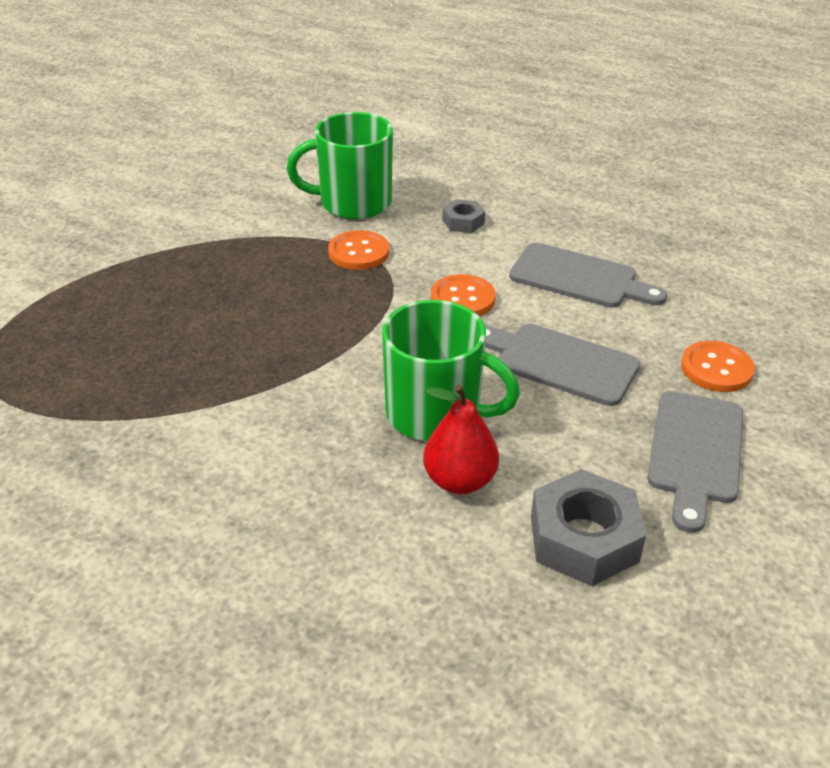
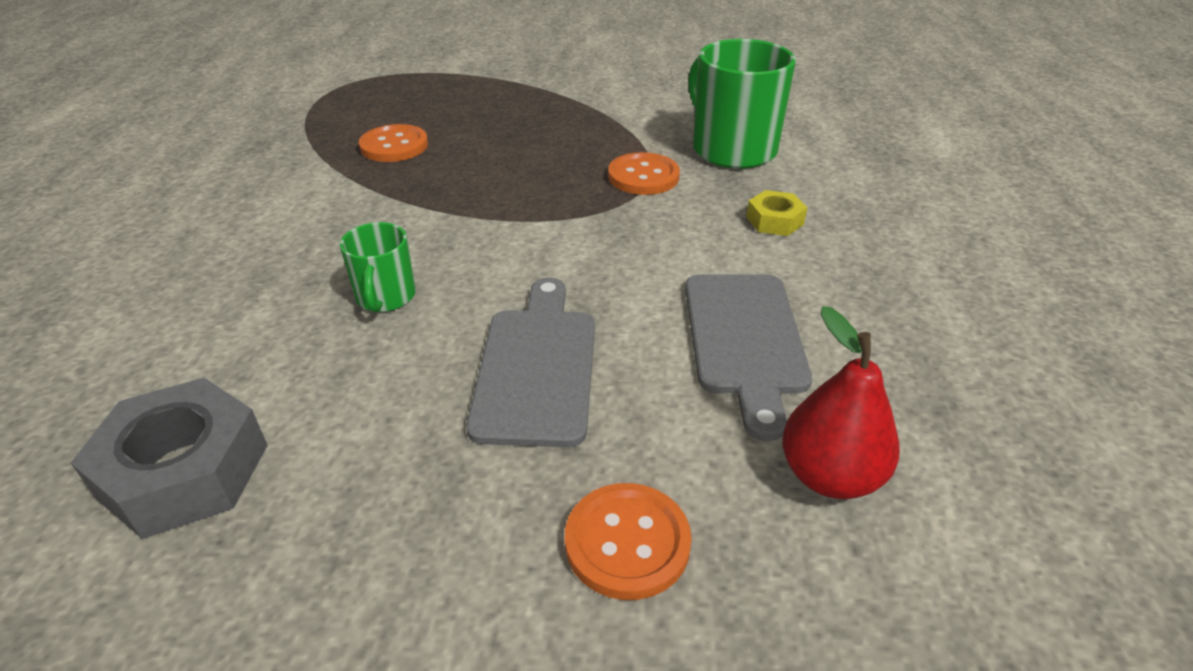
camera: 65 degrees right, 0 degrees up
green mug [382,300,520,441] -> green mug [340,222,416,312], size x0.53
red pear [423,385,499,494] -> red pear moved to [782,306,900,499]
orange button [431,274,496,316] -> orange button moved to [359,124,428,162]
grey nut [442,199,485,233] -> yellow nut [746,190,807,236]
grey cutting board [647,391,743,533] -> none

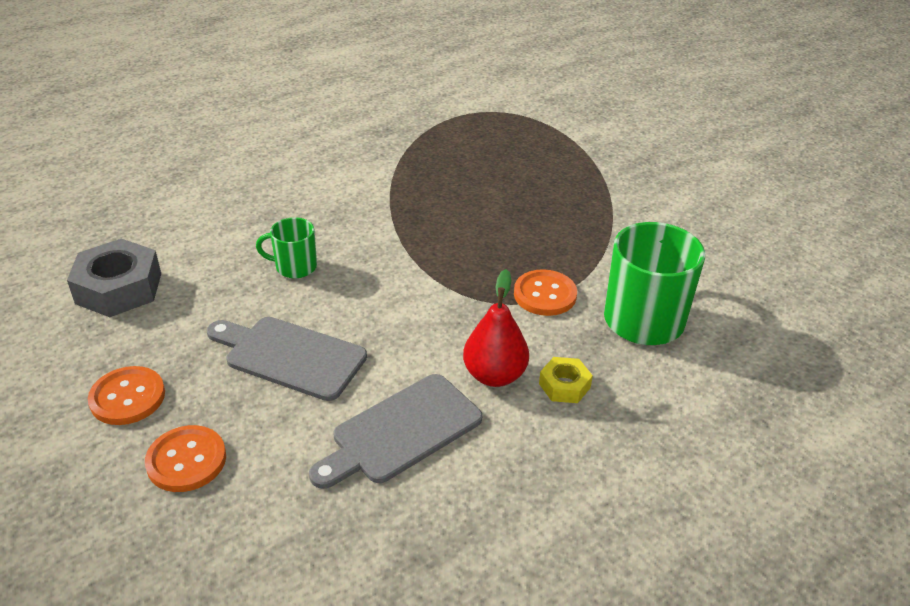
camera: 50 degrees right, 0 degrees up
green mug [340,222,416,312] -> green mug turned 45 degrees clockwise [256,217,317,278]
orange button [359,124,428,162] -> orange button moved to [88,366,165,425]
grey cutting board [466,278,595,447] -> grey cutting board turned 120 degrees counterclockwise [207,317,367,401]
red pear [782,306,900,499] -> red pear moved to [463,269,529,387]

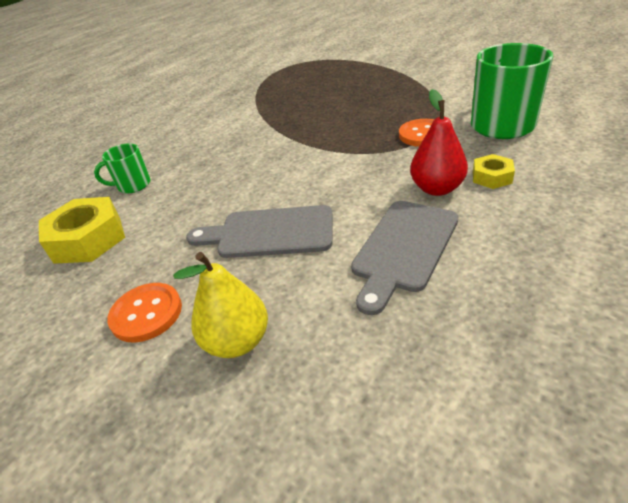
camera: 15 degrees left, 0 degrees up
grey nut [67,239,161,317] -> yellow nut [39,197,125,264]
orange button [145,425,226,492] -> yellow pear [173,252,268,358]
green mug [256,217,317,278] -> green mug moved to [94,144,151,193]

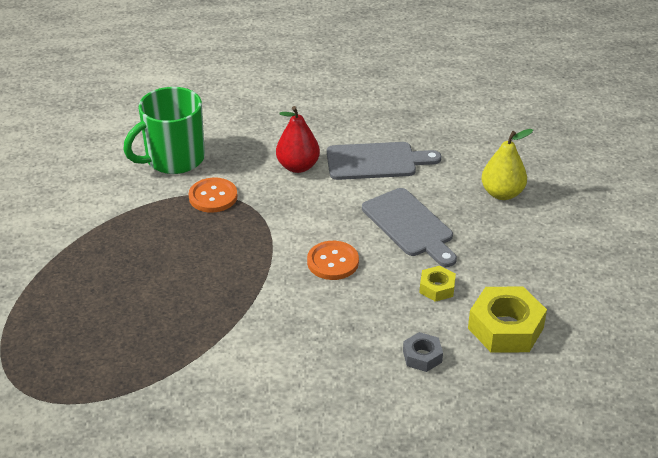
camera: 130 degrees left, 0 degrees up
green mug [94,144,151,193] -> grey nut [403,332,443,372]
orange button [107,283,182,342] -> orange button moved to [307,241,359,280]
yellow nut [473,154,515,189] -> yellow nut moved to [419,266,456,302]

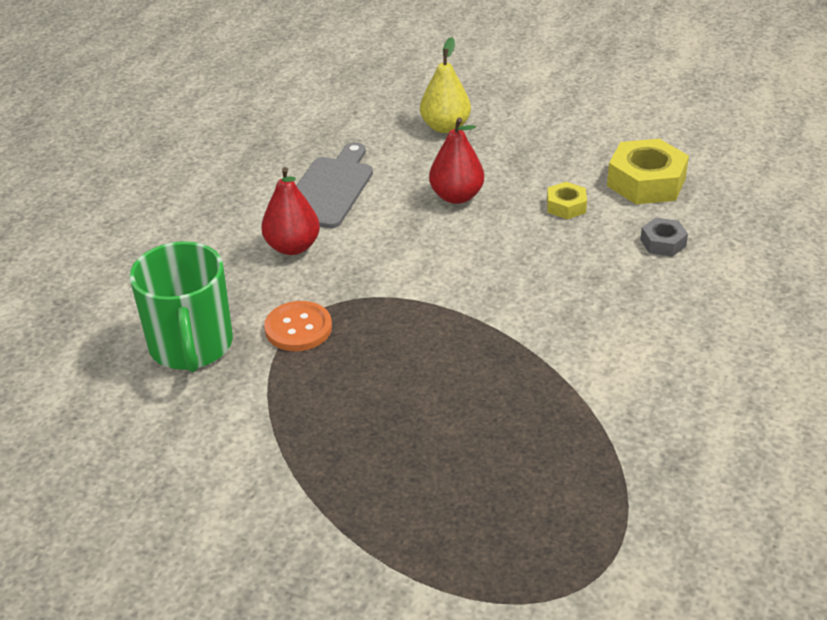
camera: 65 degrees left, 0 degrees up
orange button [307,241,359,280] -> none
grey cutting board [362,188,457,267] -> red pear [429,117,484,204]

